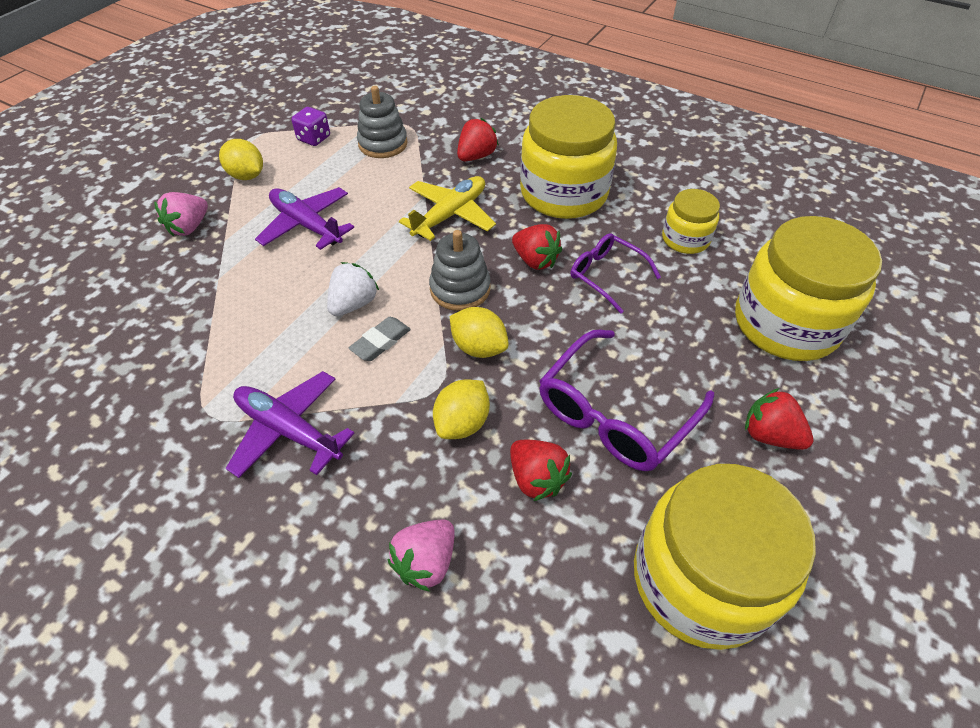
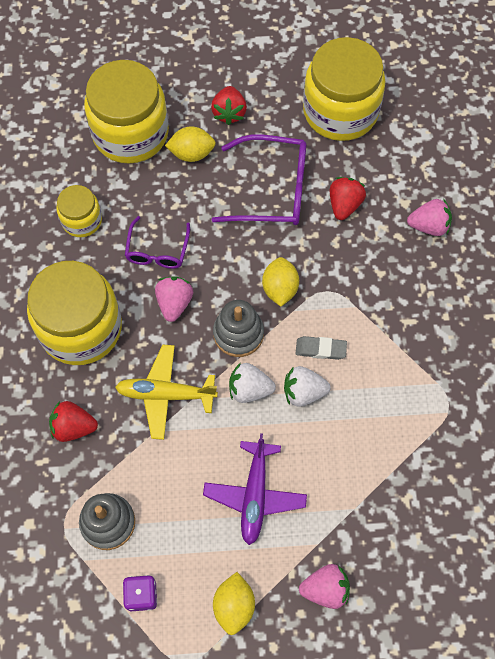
camera: 125 degrees left, 15 degrees up
purple plane [226,371,354,478] -> none
yellow lemon [433,380,490,439] -> yellow lemon moved to [165,126,216,162]
red strawberry [512,224,562,270] -> pink strawberry [155,276,193,322]
none -> white strawberry [229,362,276,403]

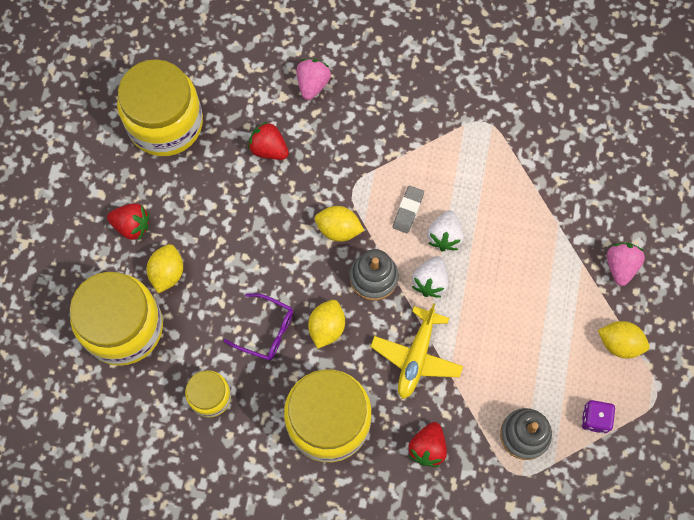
camera: 75 degrees left, 5 degrees up
pink strawberry [155,276,193,322] -> yellow lemon [308,300,345,349]
purple plane [203,433,307,545] -> none
purple glasses [212,135,306,225] -> none

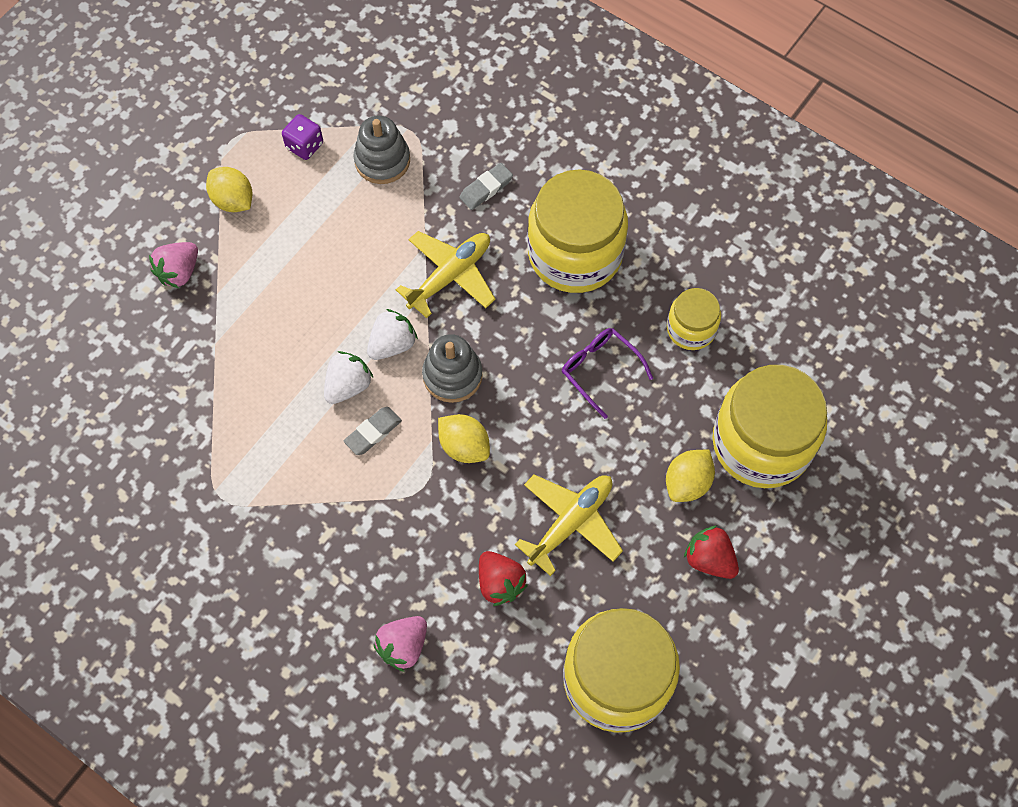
camera: 155 degrees left, 5 degrees down
yellow lemon [308,300,345,349] -> none
red strawberry [409,422,447,467] -> grey eraser [459,163,513,210]
none -> yellow plane [515,475,623,576]

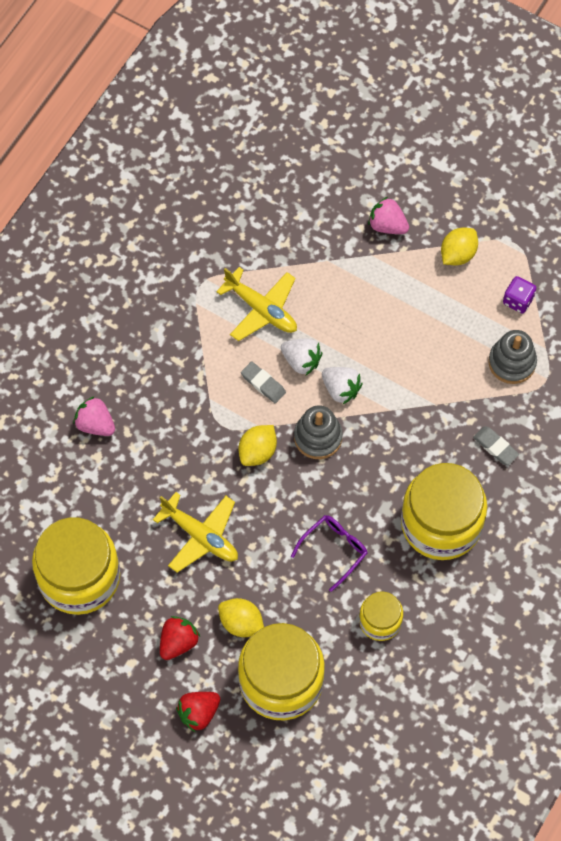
camera: 85 degrees right, 0 degrees up
yellow plane [396,231,496,318] -> yellow plane moved to [216,267,297,341]
red strawberry [479,551,528,606] -> red strawberry moved to [176,692,220,732]

